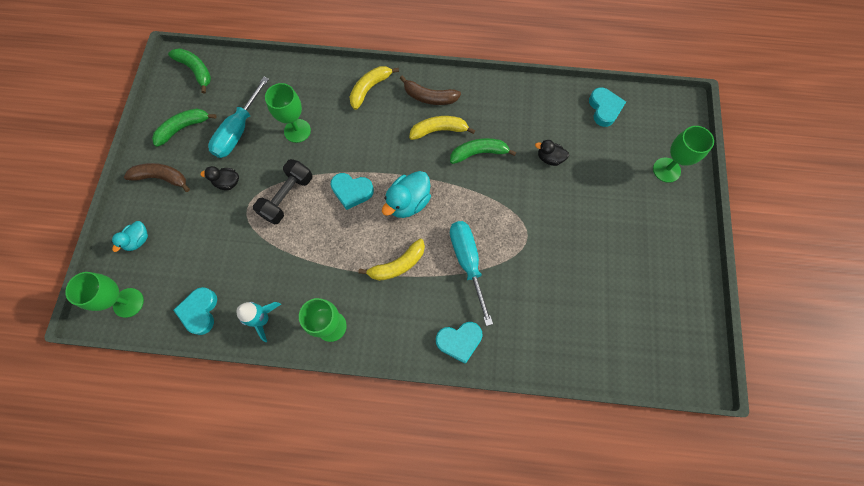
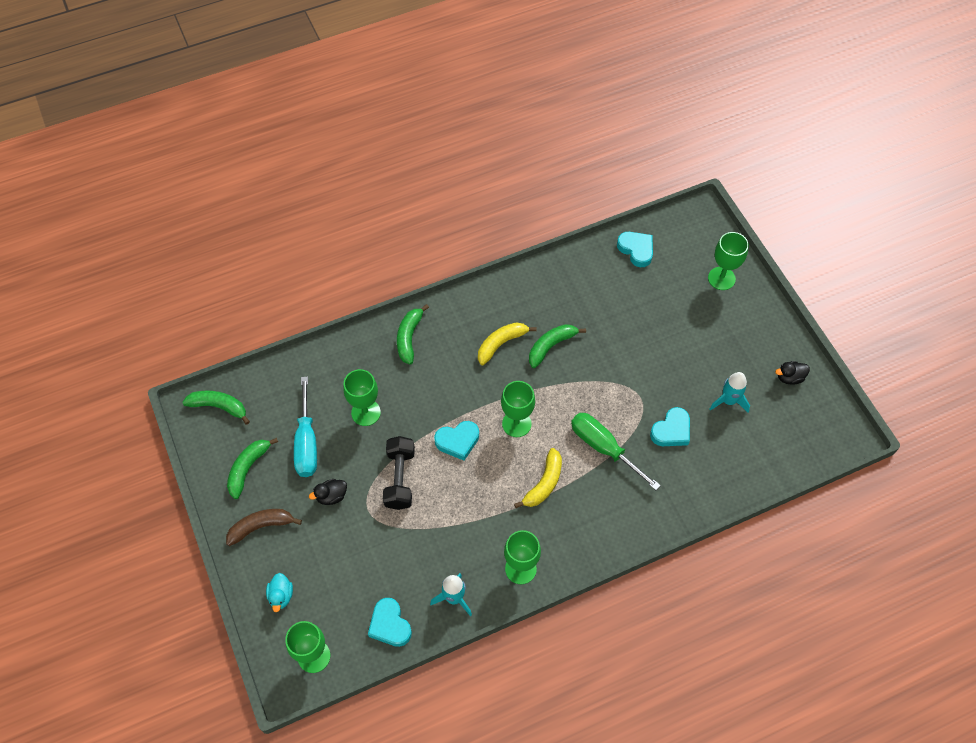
camera: 30 degrees left, 10 degrees down
yellow banana [350,66,399,110] -> green banana [397,304,429,364]
turquoise duck [382,171,431,218] -> green goblet [501,381,535,437]
brown banana [400,75,461,105] -> none
turquoise heart [436,322,483,364] -> turquoise heart moved to [650,407,690,446]
turquoise screwdriver [450,221,493,326] -> green screwdriver [571,413,661,490]
black duck [535,140,569,166] -> black duck moved to [775,361,810,384]
none -> turquoise rocket [709,372,750,412]

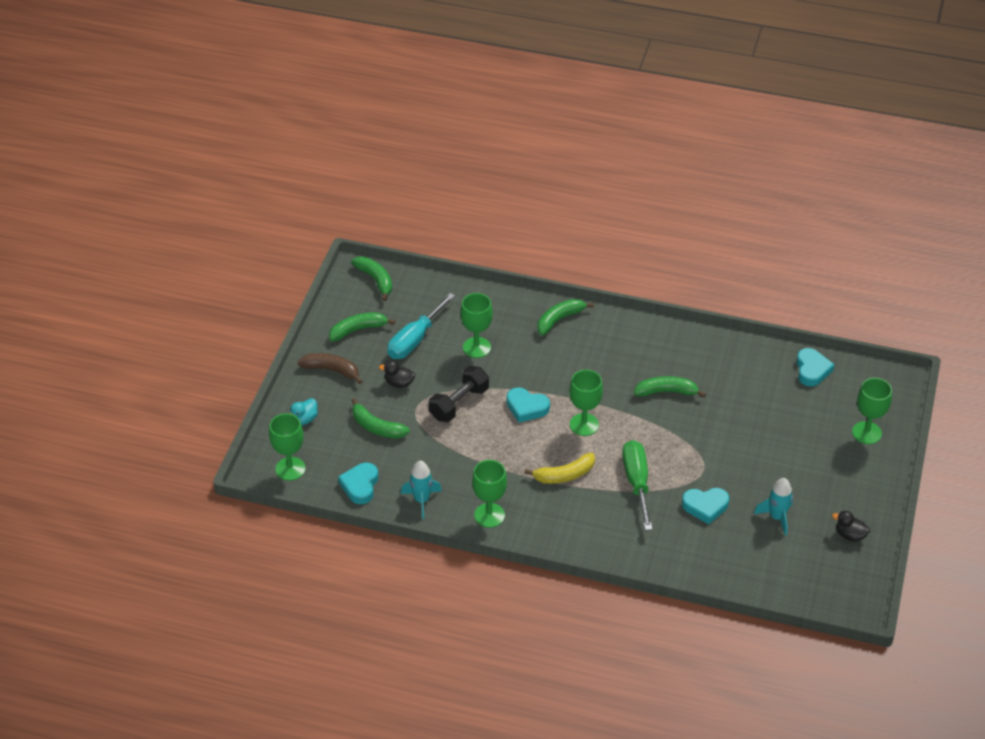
camera: 40 degrees right, 15 degrees down
yellow banana [478,322,537,365] -> none
none -> green banana [352,398,410,439]

